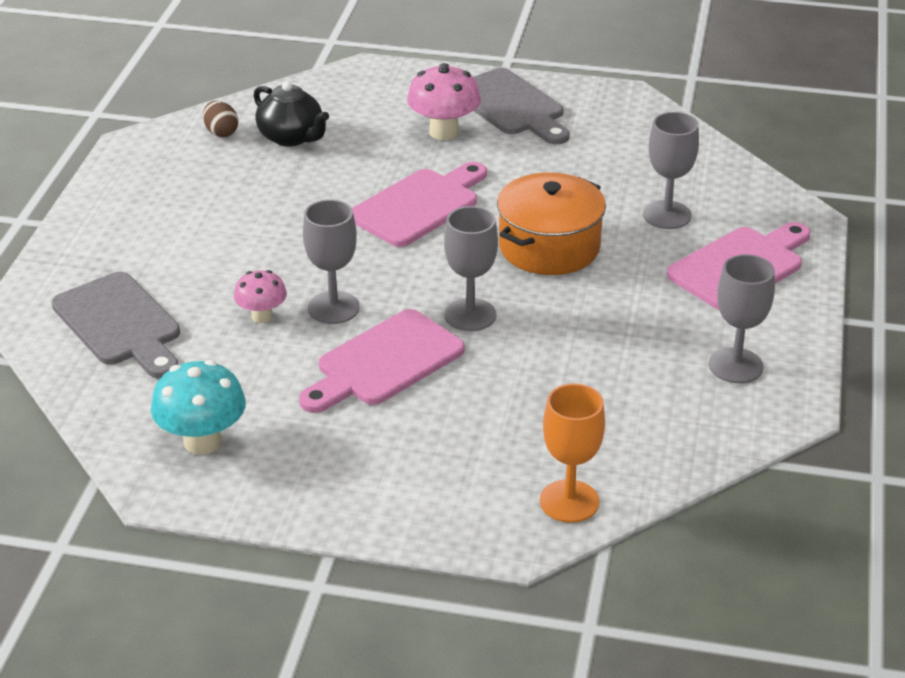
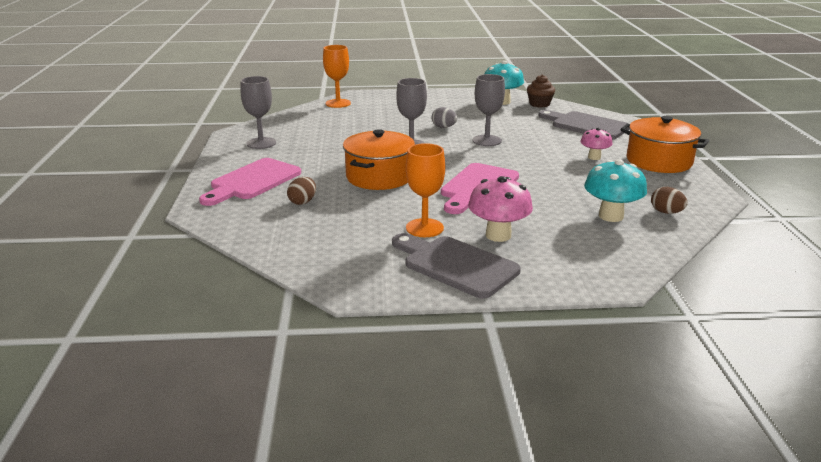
camera: 165 degrees right, 10 degrees down
pink mushroom [234,270,287,323] -> pink mushroom moved to [581,128,612,160]
black teapot [254,81,329,146] -> turquoise mushroom [584,159,647,222]
pink cutting board [299,309,465,413] -> grey egg [432,107,457,128]
grey goblet [643,112,699,229] -> brown egg [287,177,316,205]
none -> orange goblet [406,143,445,237]
none -> brown cupcake [527,75,555,108]
none -> orange pot [620,116,709,173]

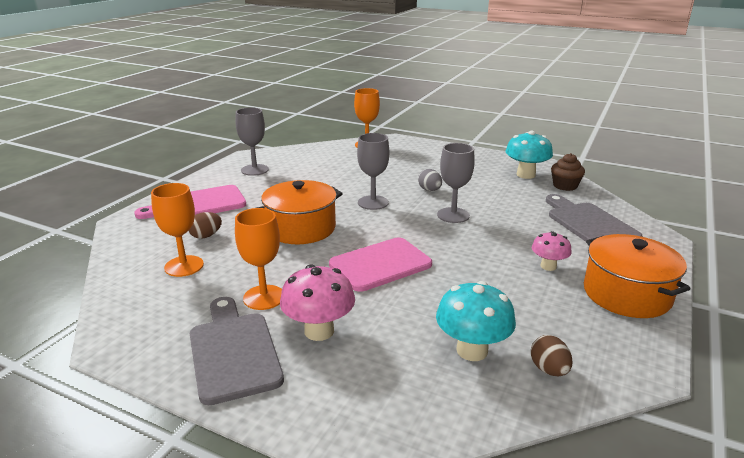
camera: 30 degrees right, 0 degrees up
none -> orange goblet [151,183,204,277]

